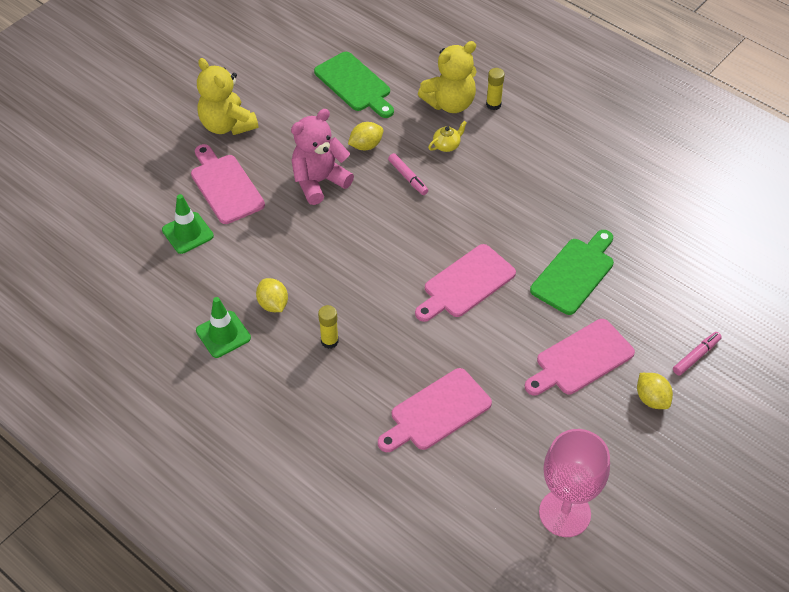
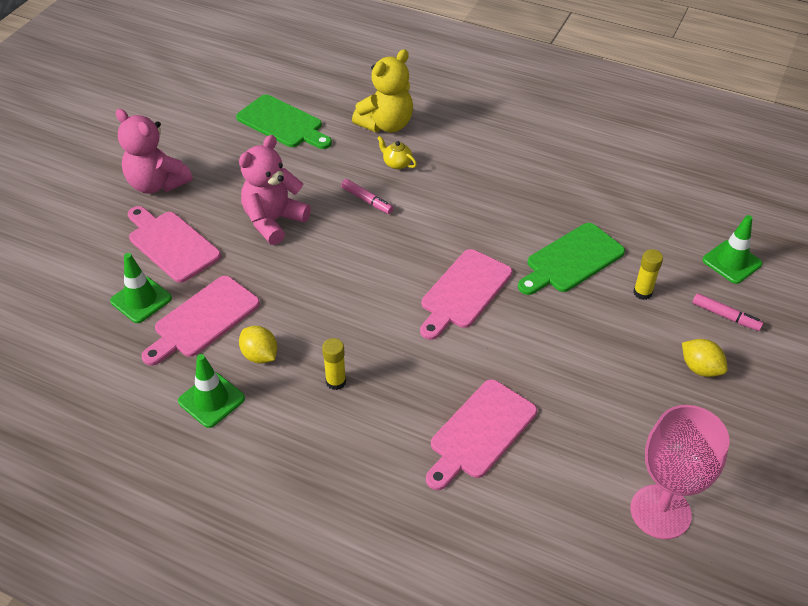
camera: 15 degrees left, 5 degrees down
yellow teddy bear [197,58,258,135] -> pink teddy bear [116,109,192,194]
yellow lemon [348,122,383,150] -> none
yellow teapot [428,121,467,152] -> yellow teapot turned 90 degrees counterclockwise [377,136,417,169]
yellow glue stick [486,68,505,110] -> yellow glue stick moved to [633,249,663,300]
pink cutting board [525,319,635,395] -> pink cutting board moved to [142,276,260,366]
green cutting board [530,230,614,315] -> green cutting board turned 150 degrees counterclockwise [518,223,625,295]
pink marker [673,332,722,376] -> pink marker turned 90 degrees clockwise [692,293,763,331]
none -> green traffic cone [702,215,762,284]

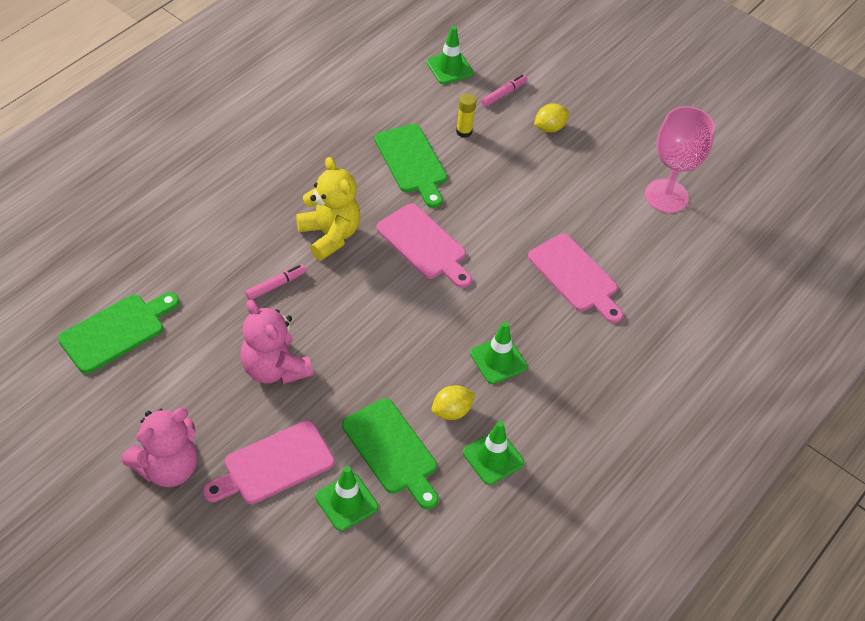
camera: 80 degrees left, 5 degrees up
pink cutting board [142,276,260,366] -> green cutting board [342,398,438,509]
yellow glue stick [322,338,346,390] -> green traffic cone [470,322,527,384]
yellow teddy bear [352,49,413,132] -> yellow teddy bear moved to [296,157,360,261]
yellow teapot [377,136,417,169] -> none

